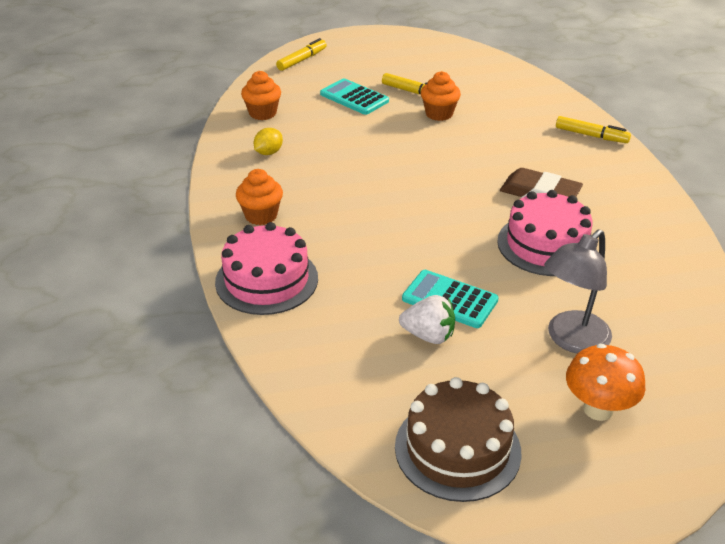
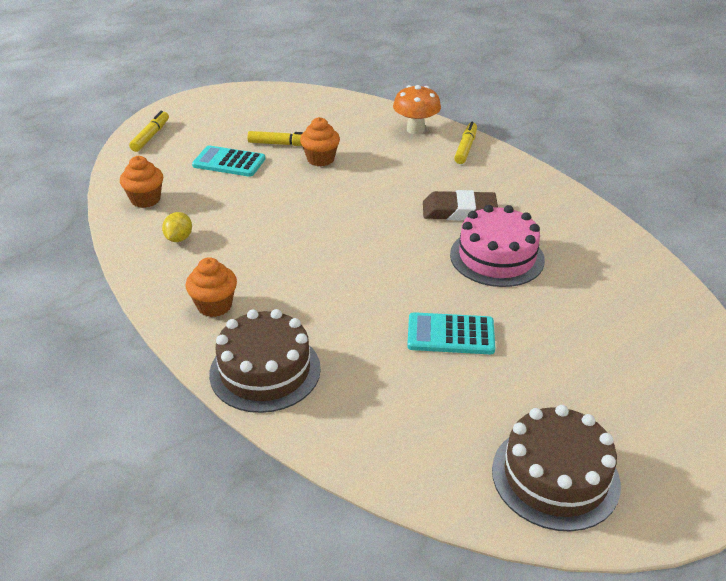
camera: 25 degrees left, 0 degrees up
pink cake [215,222,318,315] -> brown cake [209,309,321,413]
white strawberry [399,295,455,344] -> none
grey lamp [544,229,612,354] -> none
yellow marker [556,116,631,143] -> yellow marker turned 75 degrees counterclockwise [454,122,477,164]
orange mushroom [566,344,646,421] -> orange mushroom moved to [393,85,441,134]

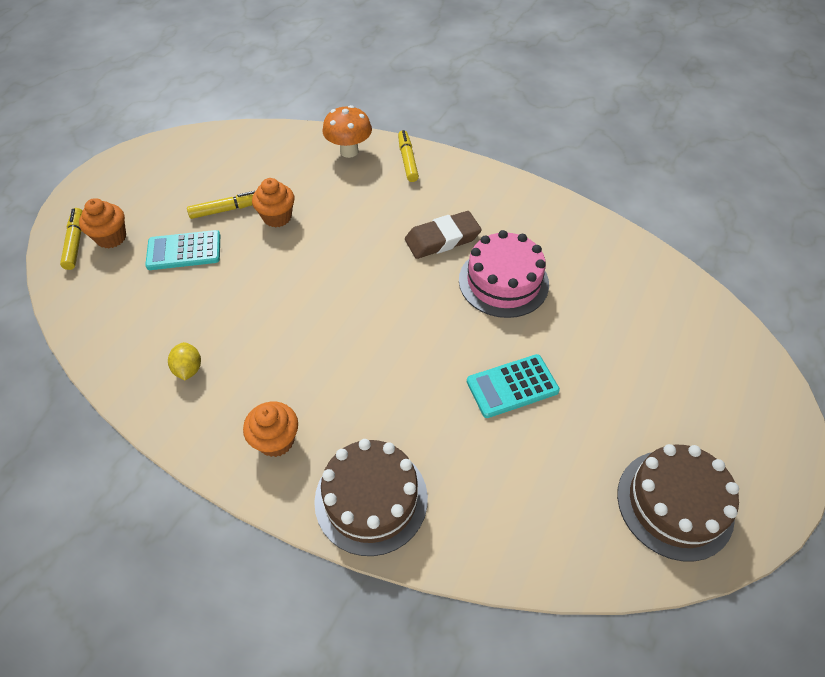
camera: 25 degrees left, 15 degrees up
orange cupcake [120,156,163,208] -> orange cupcake moved to [79,198,126,248]

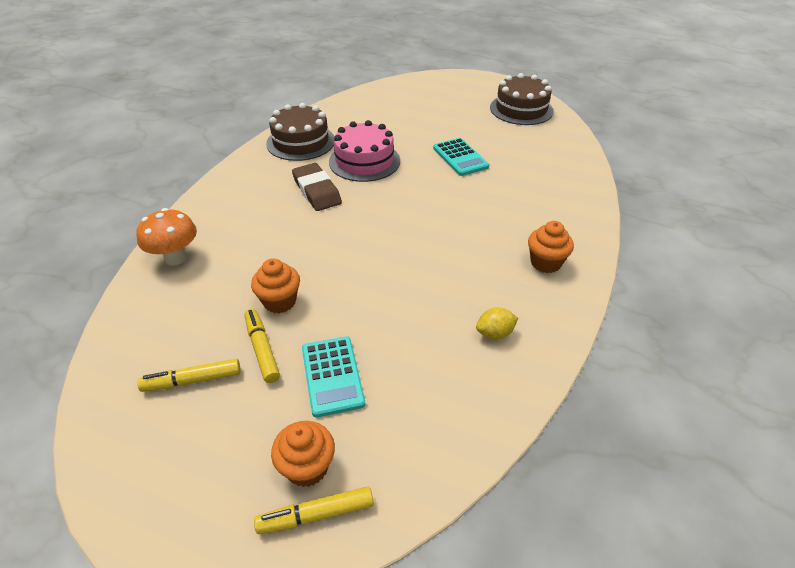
camera: 95 degrees left, 10 degrees down
brown cake [314,439,428,556] -> brown cake moved to [266,103,334,161]
yellow marker [398,130,419,182] -> yellow marker moved to [137,359,241,392]

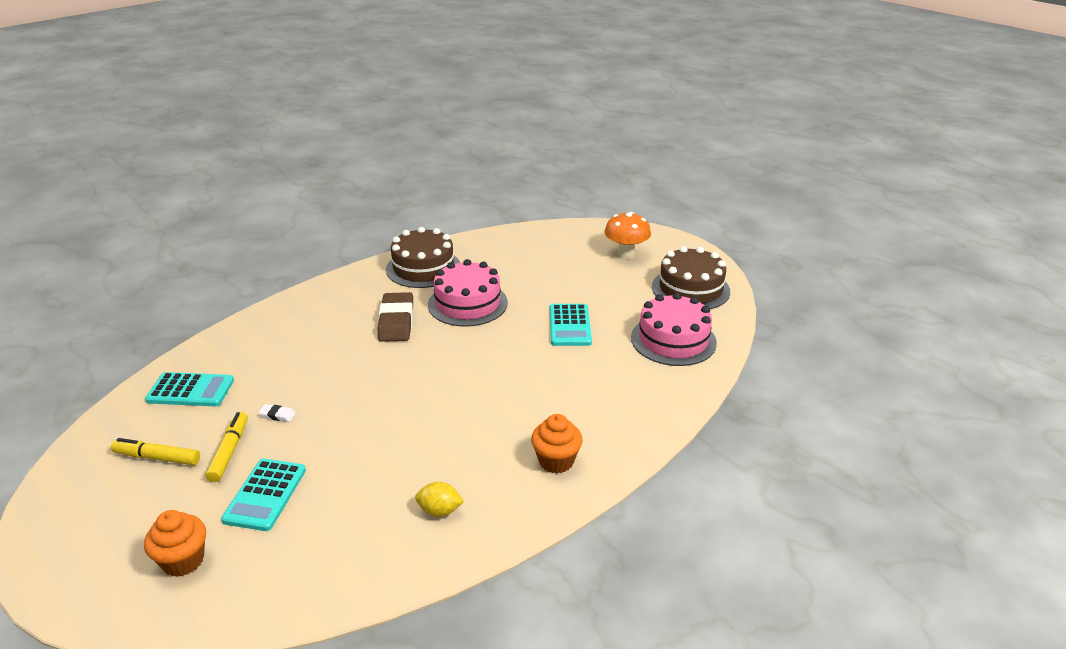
camera: 25 degrees right, 10 degrees down
orange mushroom [137,208,197,266] -> orange mushroom moved to [605,212,651,259]
orange cupcake [251,258,300,313] -> white eraser [258,404,296,422]
yellow marker [254,486,374,534] -> none
none -> turquoise calculator [145,372,234,406]
none -> pink cake [631,293,717,366]

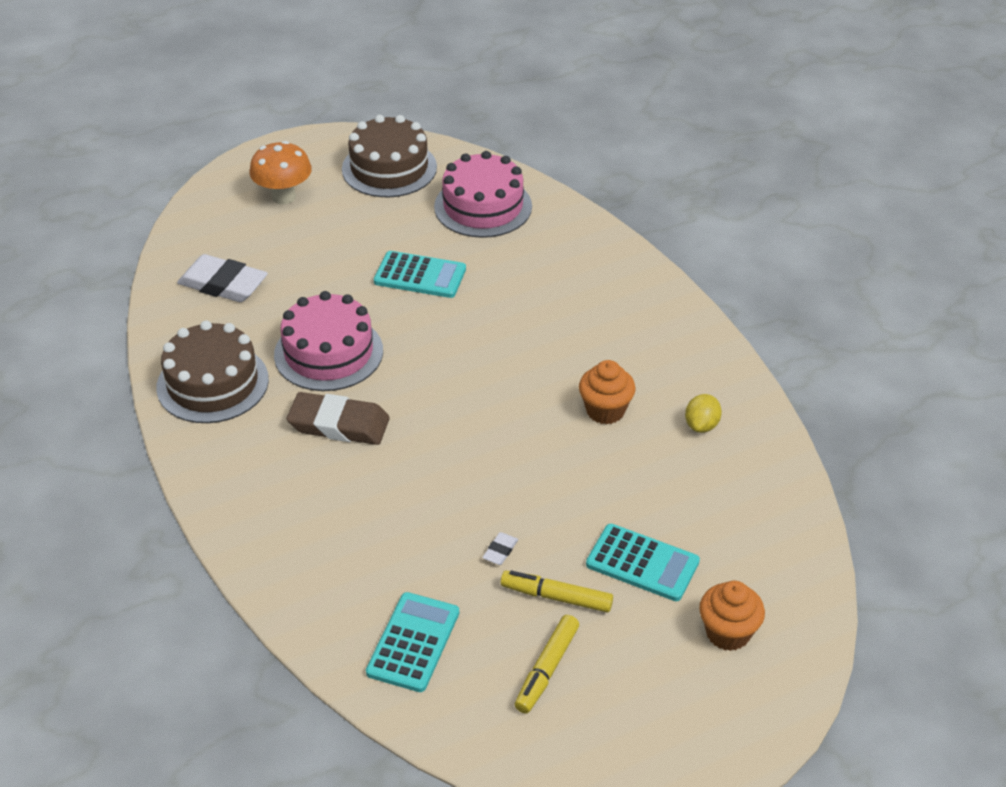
camera: 75 degrees left, 10 degrees up
orange cupcake [531,414,583,474] -> orange cupcake moved to [579,360,636,425]
none -> white eraser [177,254,268,302]

